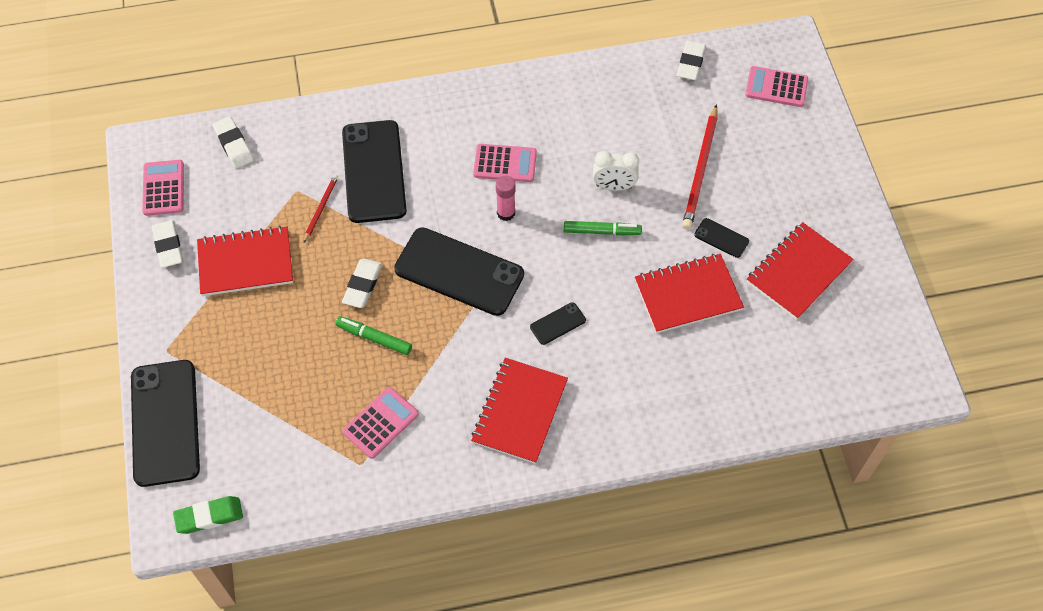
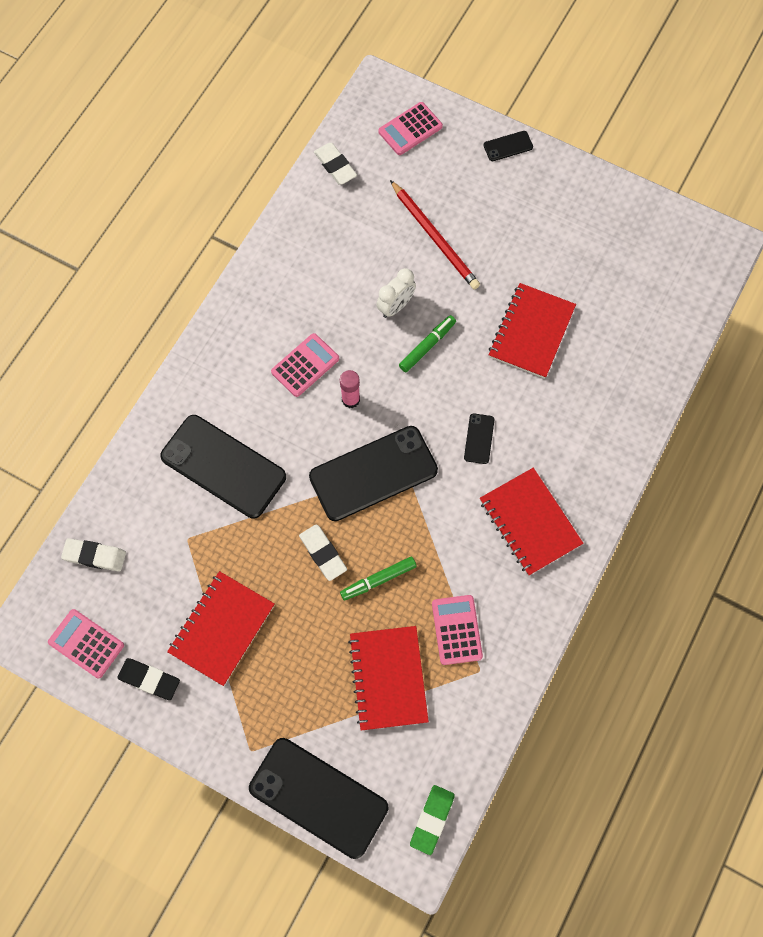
camera: 50 degrees left, 10 degrees up
white eraser [152,220,183,268] -> black eraser [117,658,180,700]
red pencil [304,175,338,242] -> none
black phone [694,218,749,258] -> black phone moved to [483,131,533,161]
red notebook [747,222,854,320] -> red notebook moved to [348,626,429,731]

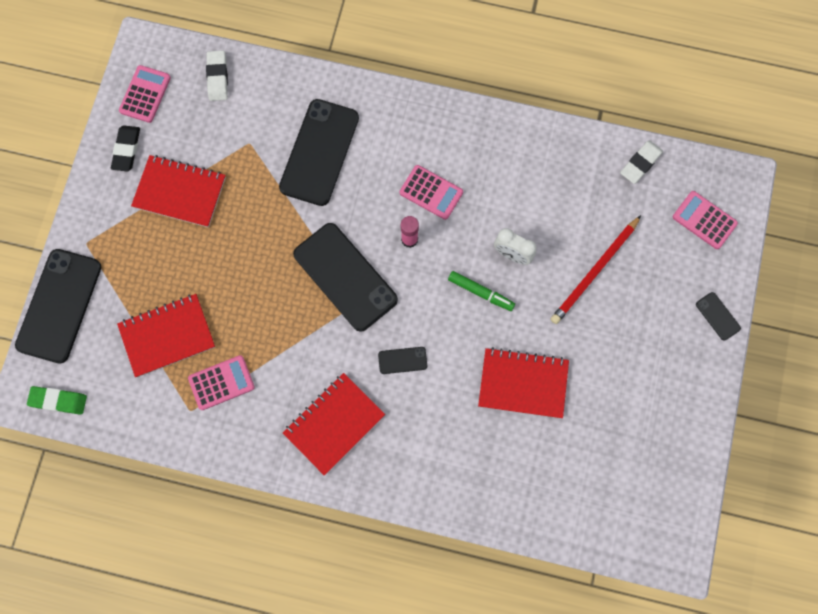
camera: 75 degrees right, 5 degrees up
white eraser [299,524,347,581] -> none
green marker [340,556,417,601] -> none

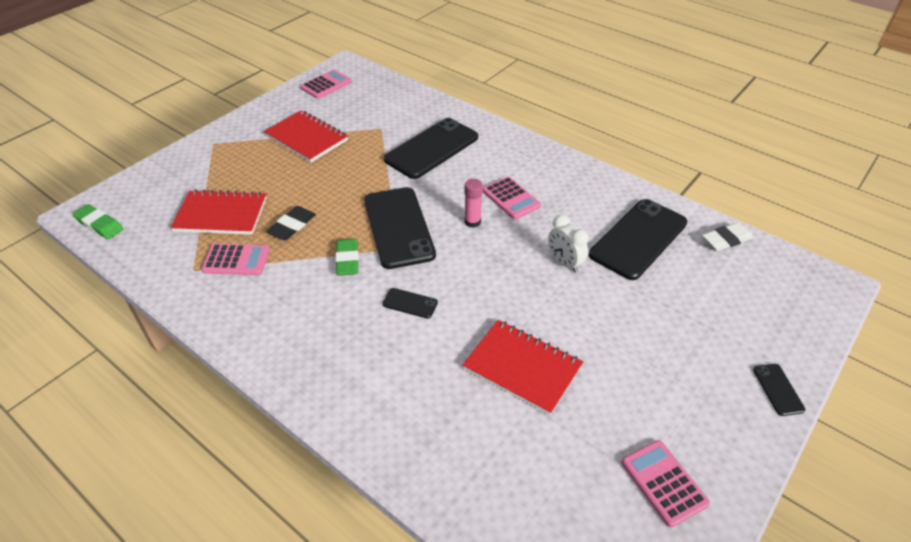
camera: 25 degrees right, 30 degrees down
black phone [15,249,101,364] -> black phone moved to [589,199,687,280]
black eraser [111,126,140,171] -> black eraser moved to [266,206,316,240]
white eraser [206,50,228,101] -> none
red notebook [283,373,385,476] -> none
green marker [448,271,515,311] -> none
red pencil [551,215,641,324] -> none
pink calculator [673,191,738,249] -> pink calculator moved to [622,440,710,528]
none -> green eraser [336,239,359,276]

